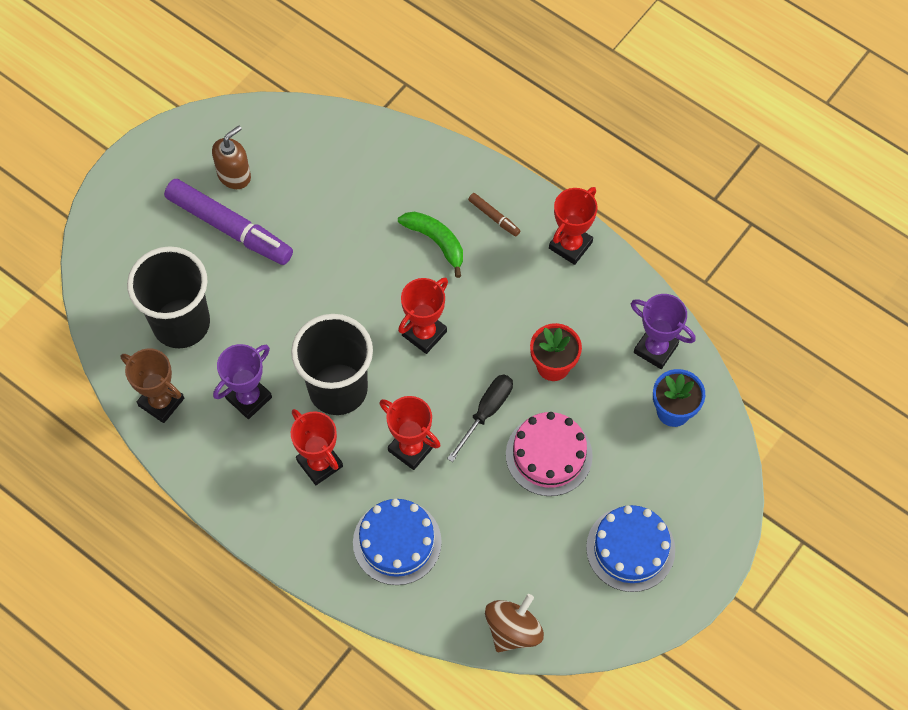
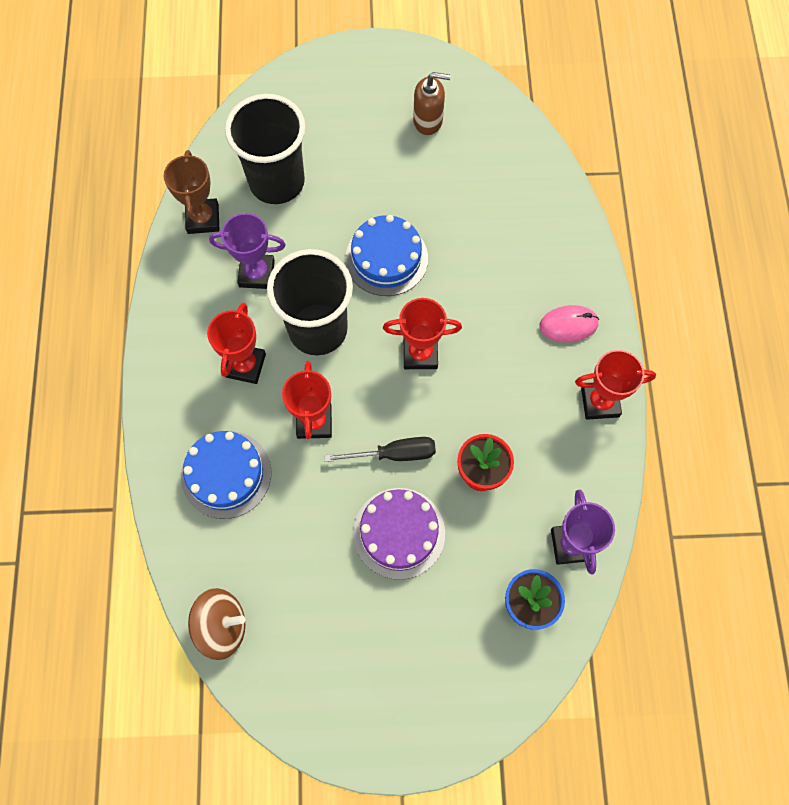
camera: 50 degrees right, 5 degrees up
purple marker [164,179,293,265] -> none
green banana [398,212,463,278] -> none
brown marker [468,193,520,236] -> pink mouse [539,305,599,342]
pink cake [506,412,593,496] -> purple cake [353,488,445,580]
blue cake [586,505,675,592] -> blue cake moved to [345,215,428,296]

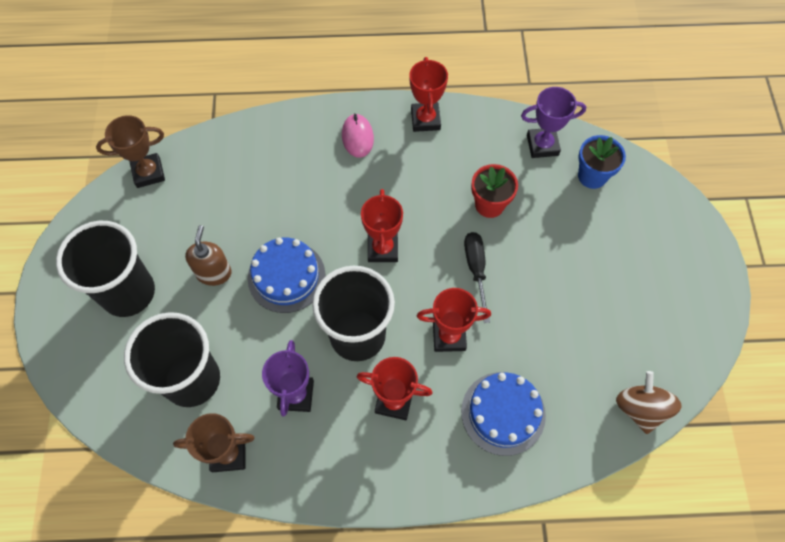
camera: 90 degrees left, 5 degrees down
purple cake [353,488,445,580] -> none
brown soap dispenser [413,72,451,135] -> brown soap dispenser moved to [185,225,231,286]
none -> black cup [56,221,155,317]
none -> brown trophy [96,115,165,188]

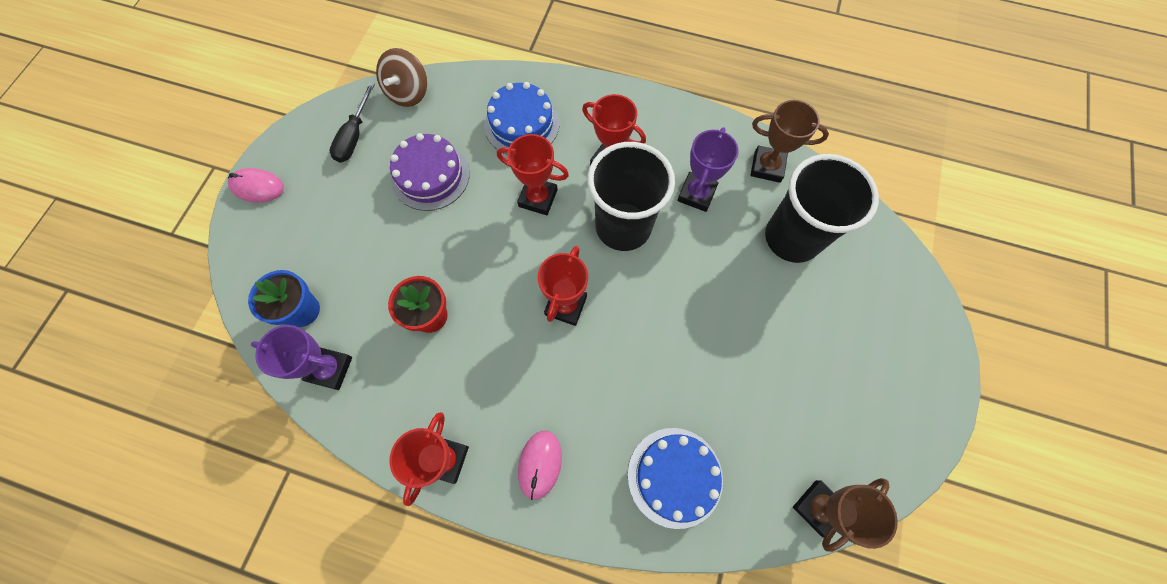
camera: 160 degrees left, 5 degrees up
black cup [56,221,155,317] -> none
brown trophy [96,115,165,188] -> brown trophy turned 45 degrees counterclockwise [793,478,898,552]
brown soap dispenser [185,225,231,286] -> none
blue cake [248,238,325,313] -> blue cake moved to [628,428,723,529]
black screwdriver [464,232,490,323] -> black screwdriver moved to [330,82,375,162]
none -> pink mouse [228,168,284,203]
none -> purple cake [390,133,470,211]

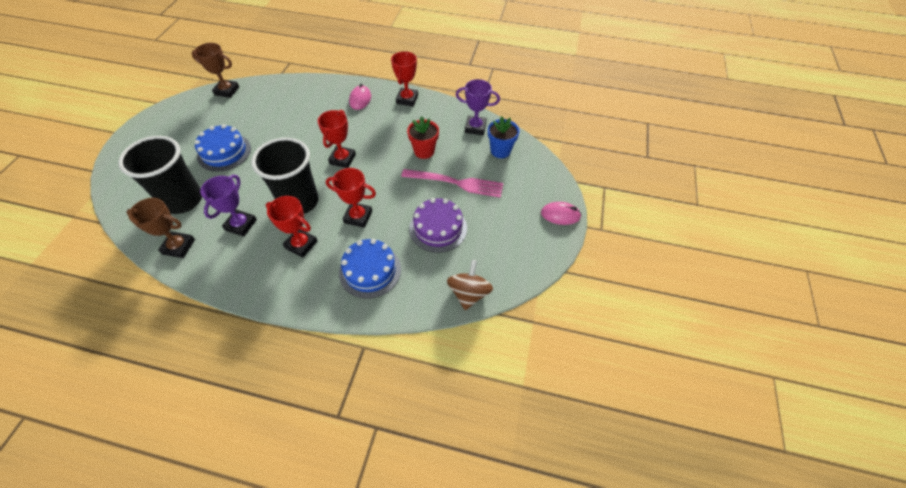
camera: 175 degrees right, 15 degrees down
black screwdriver [330,82,375,162] -> none
blue cake [628,428,723,529] -> blue cake moved to [195,124,251,172]
brown trophy [793,478,898,552] -> brown trophy turned 60 degrees clockwise [191,43,239,98]
none -> pink fork [401,169,503,198]

